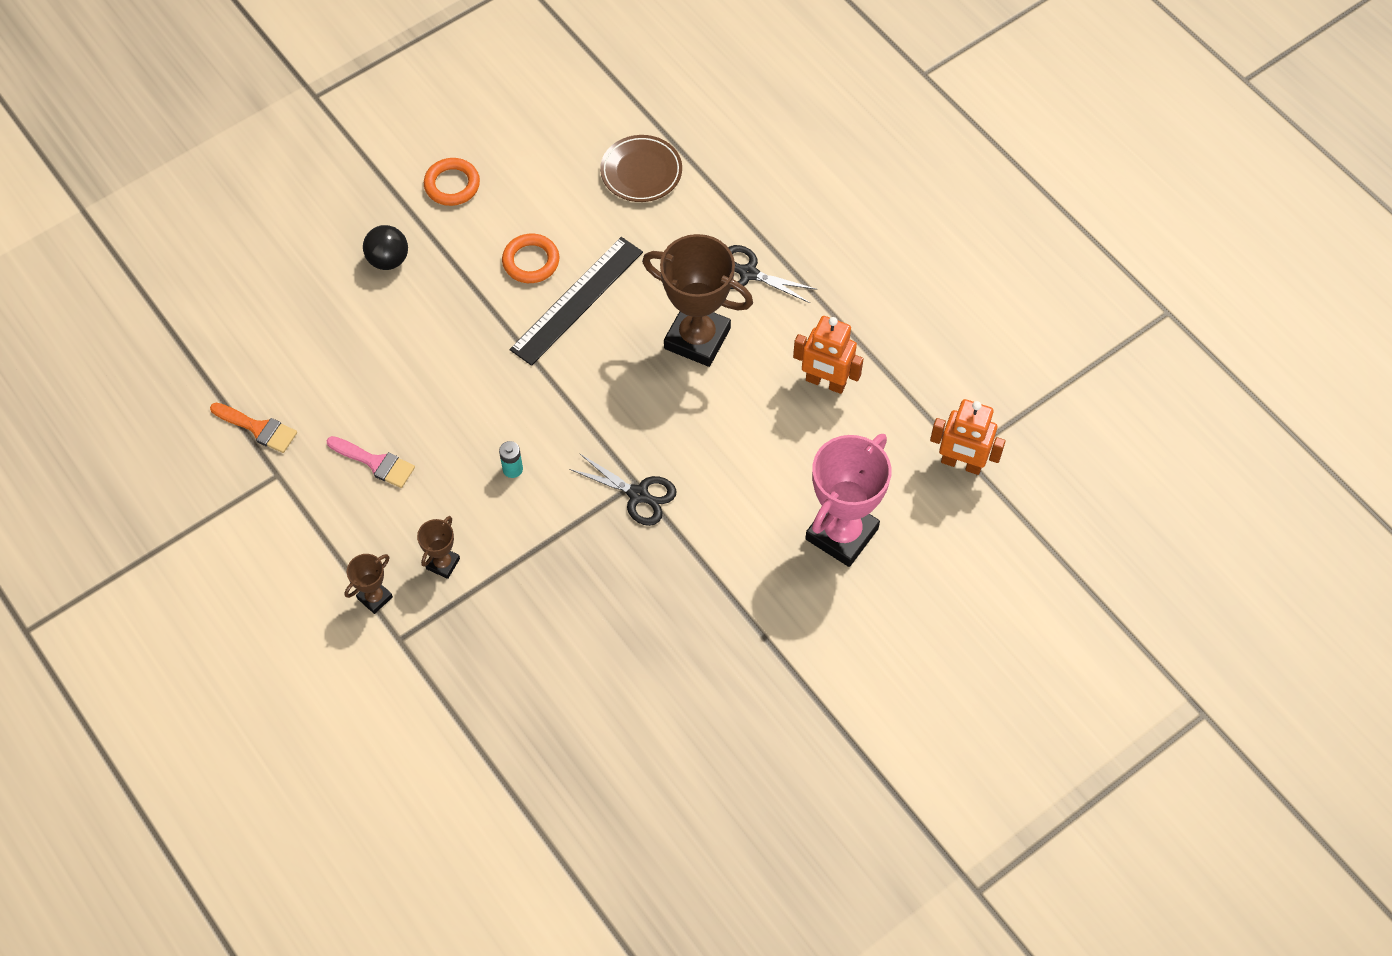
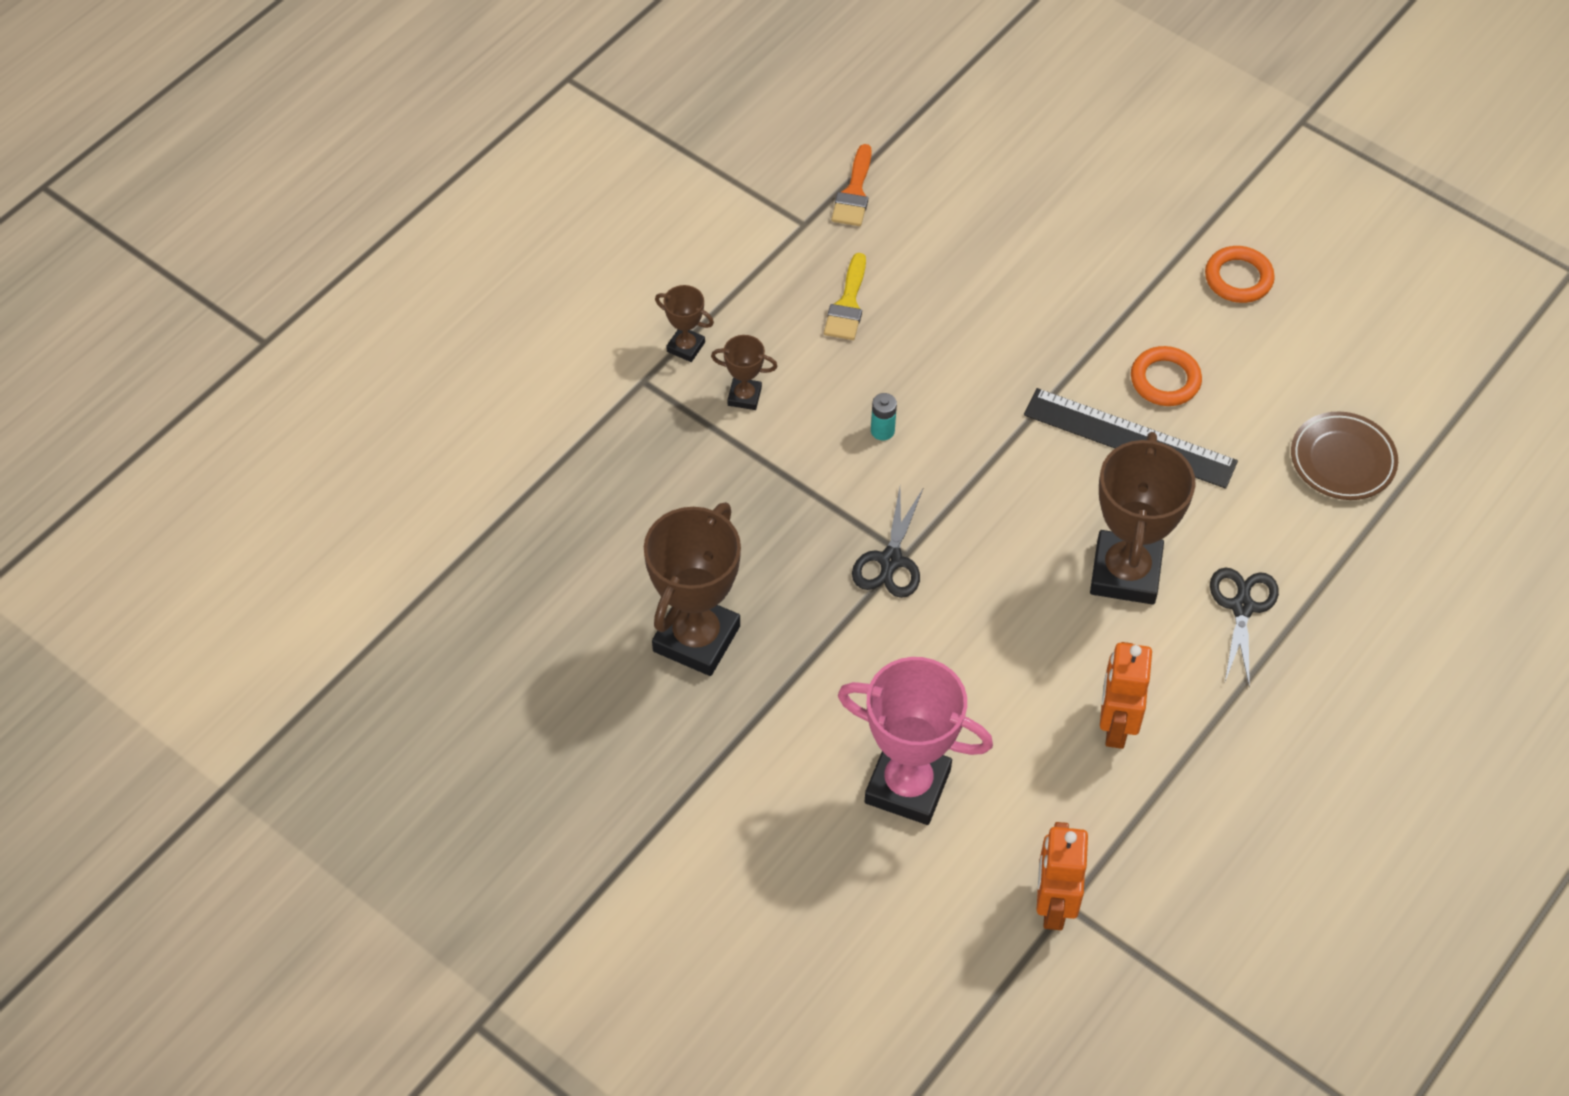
camera: 75 degrees right, 5 degrees down
pink brush [326,436,415,488] -> yellow brush [824,253,866,340]
black ball [363,225,408,270] -> none
none -> brown trophy [644,502,741,676]

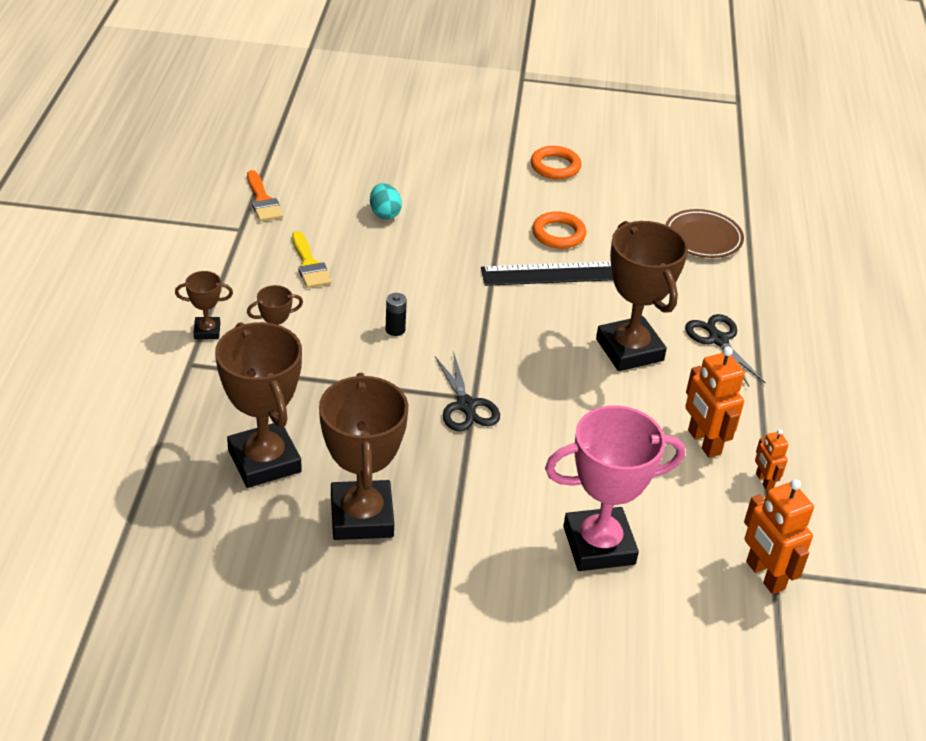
camera: 35 degrees left, 15 degrees down
turquoise battery [871,393,897,440] -> black battery [386,293,407,336]
none -> brown trophy [215,322,302,488]
none -> turquoise egg [370,183,402,219]
none -> orange robot [755,429,789,490]

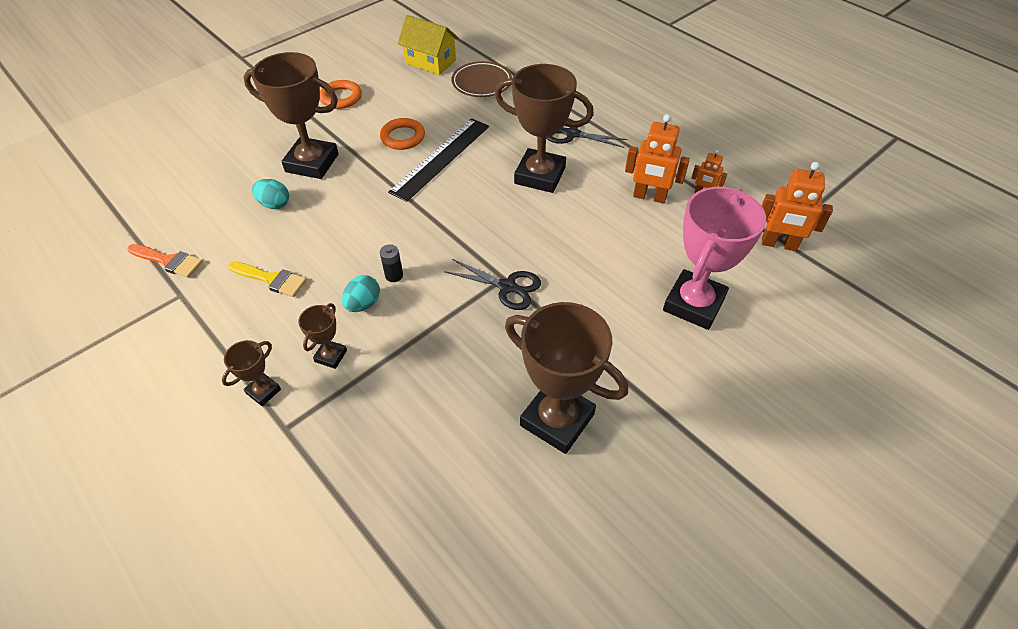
camera: 45 degrees left, 10 degrees up
brown trophy [215,322,302,488] -> brown trophy moved to [243,52,339,179]
none -> turquoise egg [342,275,380,312]
none -> yellow house [398,15,459,75]

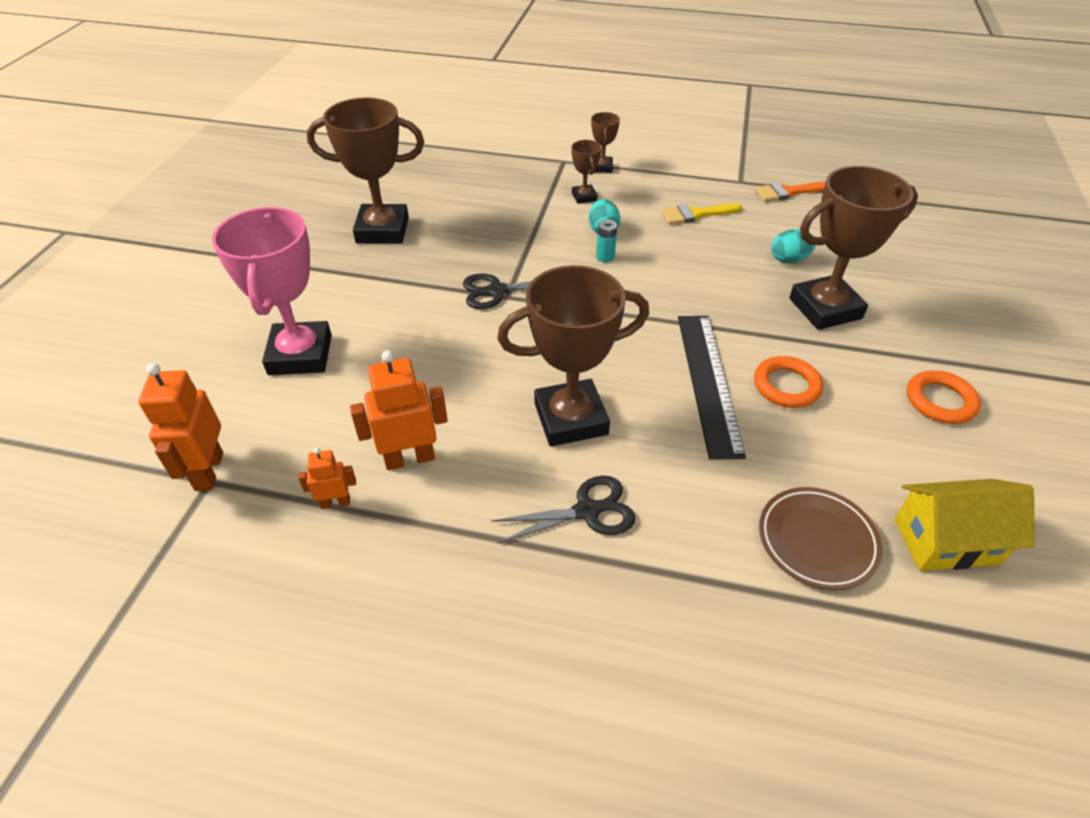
camera: 145 degrees right, 5 degrees down
black battery [380,244,403,282] -> turquoise battery [596,219,617,262]
orange robot [762,162,833,251] -> orange robot turned 75 degrees counterclockwise [138,363,223,491]

